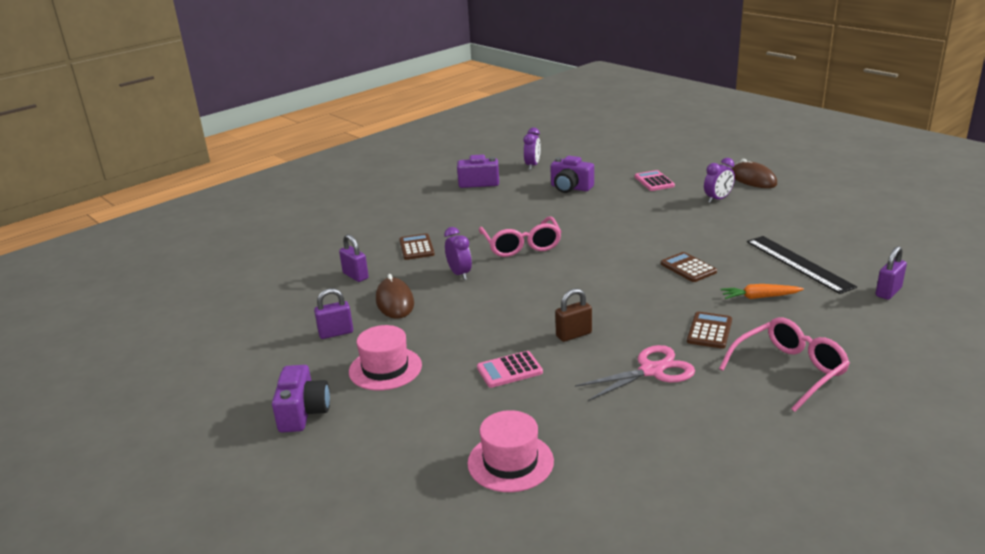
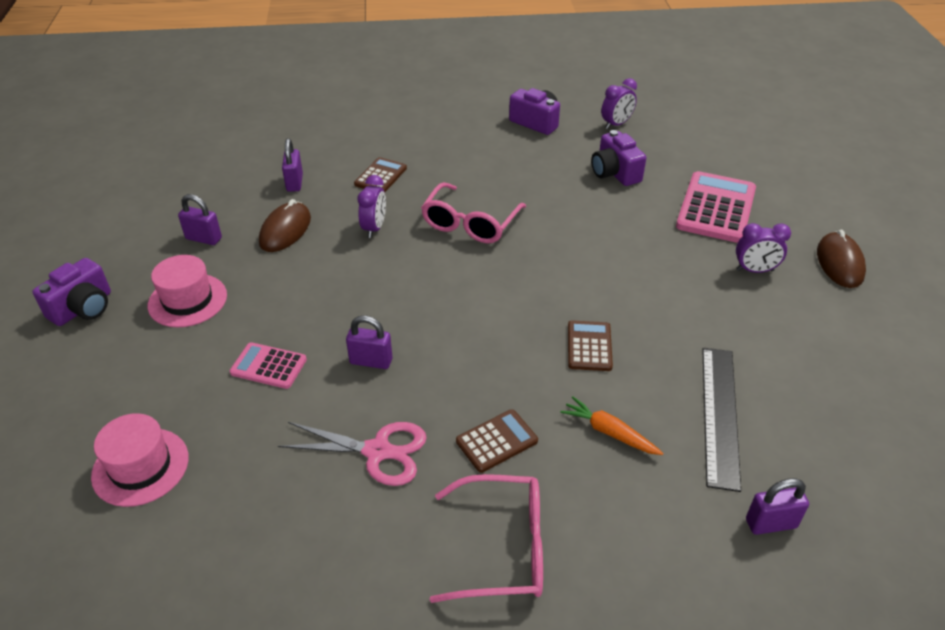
camera: 35 degrees right, 15 degrees up
brown padlock [555,288,592,342] -> purple padlock [346,316,392,369]
pink calculator [635,170,675,191] -> pink calculator [676,171,756,243], size x1.81

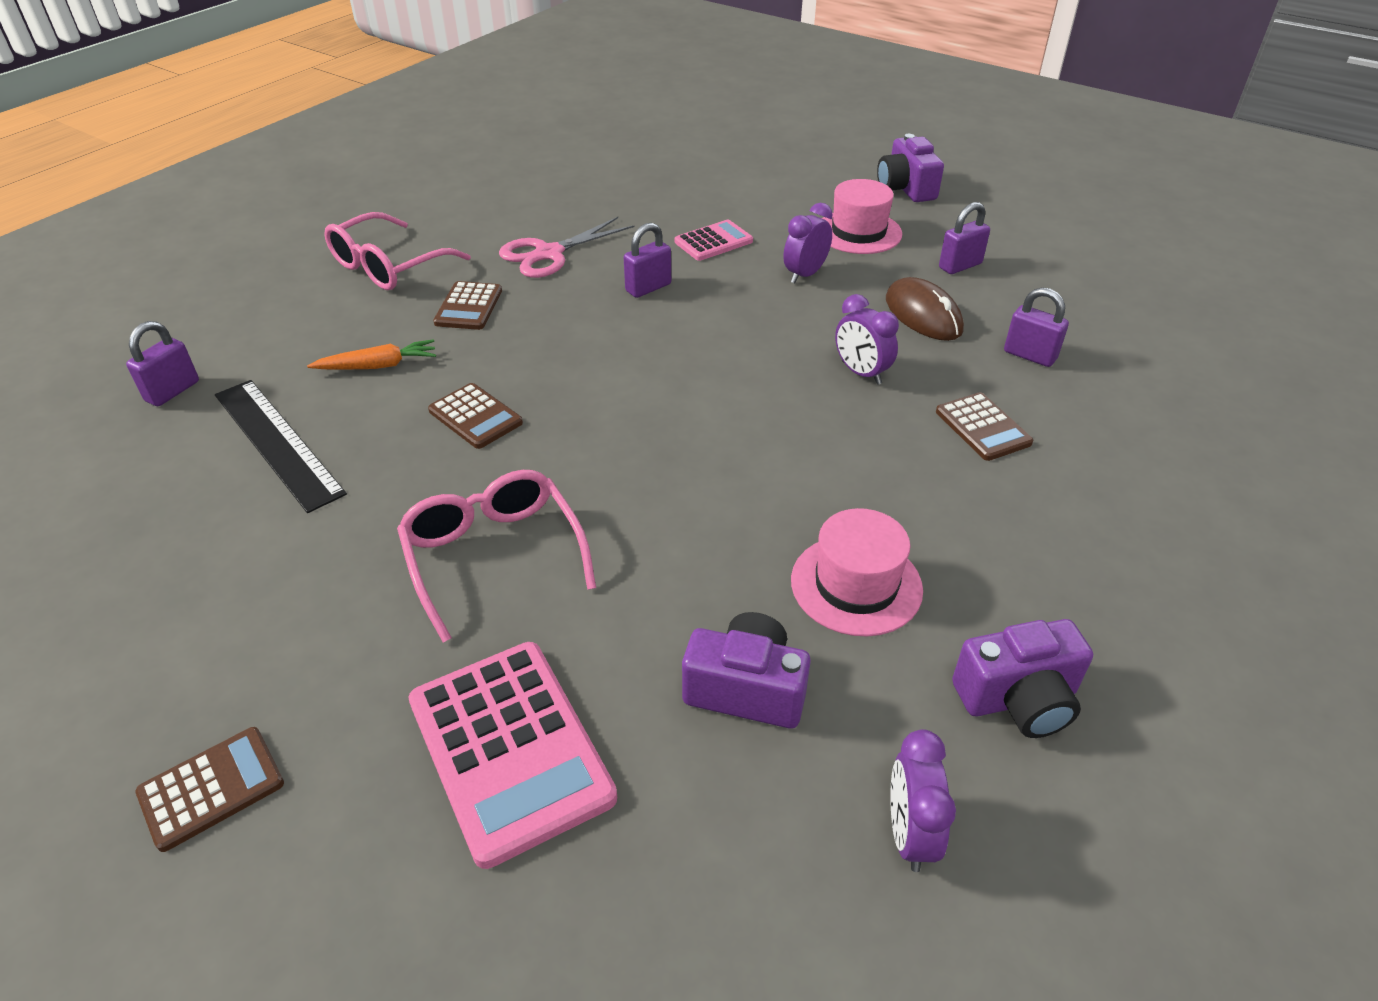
camera: 130 degrees right, 0 degrees up
pink hat [91,413,189,507] -> pink hat moved to [791,508,923,636]
pink glasses [421,182,526,243] -> pink glasses moved to [397,470,596,643]
purple clock [736,223,791,273] -> purple clock moved to [783,203,833,283]
brown mouse [817,229,866,288] -> brown calculator [135,727,284,852]

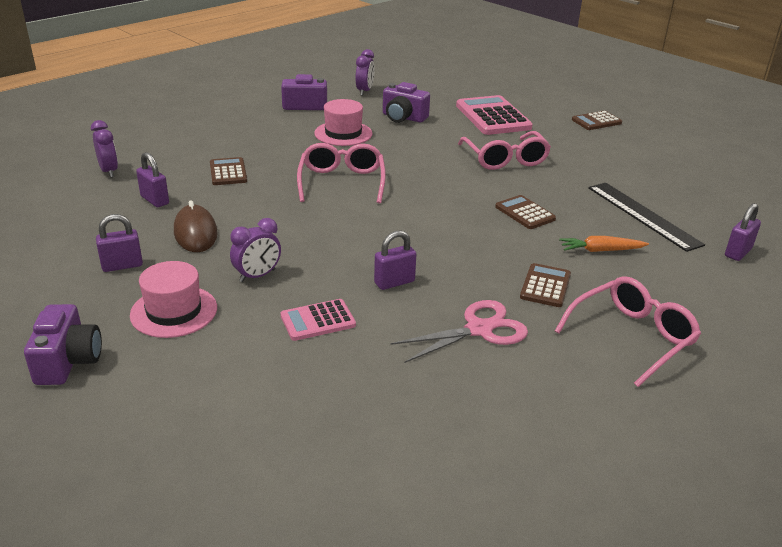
camera: 170 degrees left, 10 degrees down
purple clock [835,294,899,385] -> purple clock moved to [91,120,118,178]
none -> pink glasses [297,143,386,203]

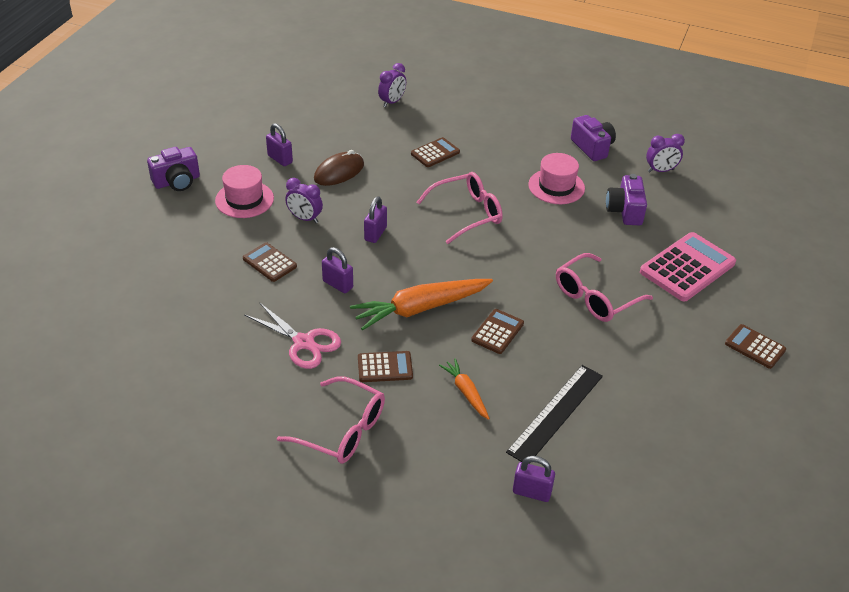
camera: 65 degrees right, 10 degrees up
purple padlock [136,152,169,207] -> purple padlock moved to [364,196,387,243]
pink calculator [281,299,356,341] -> brown calculator [243,242,297,282]
none -> orange carrot [350,279,493,330]

